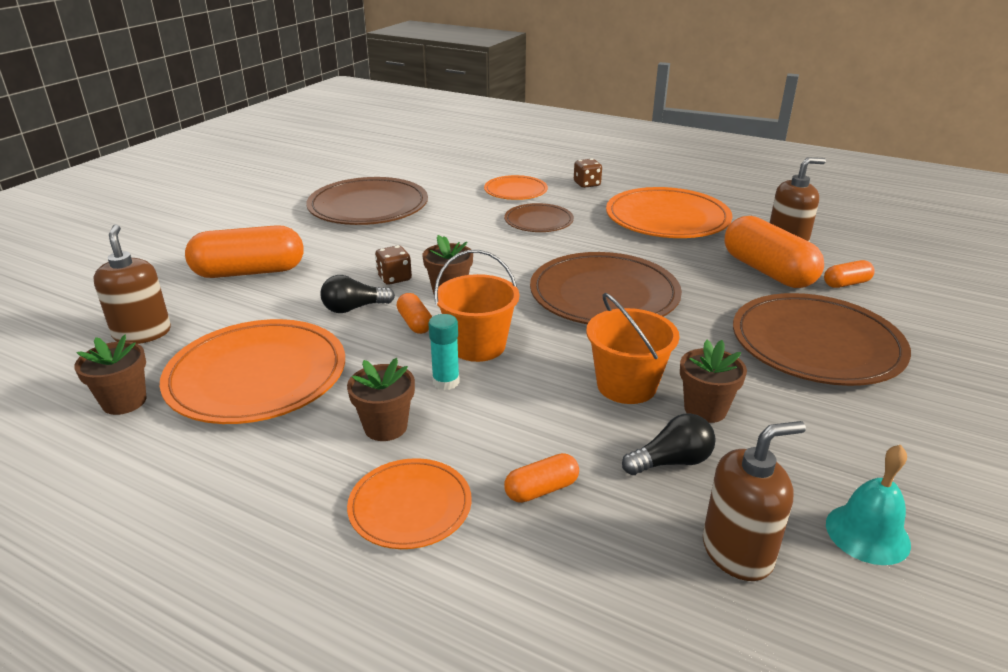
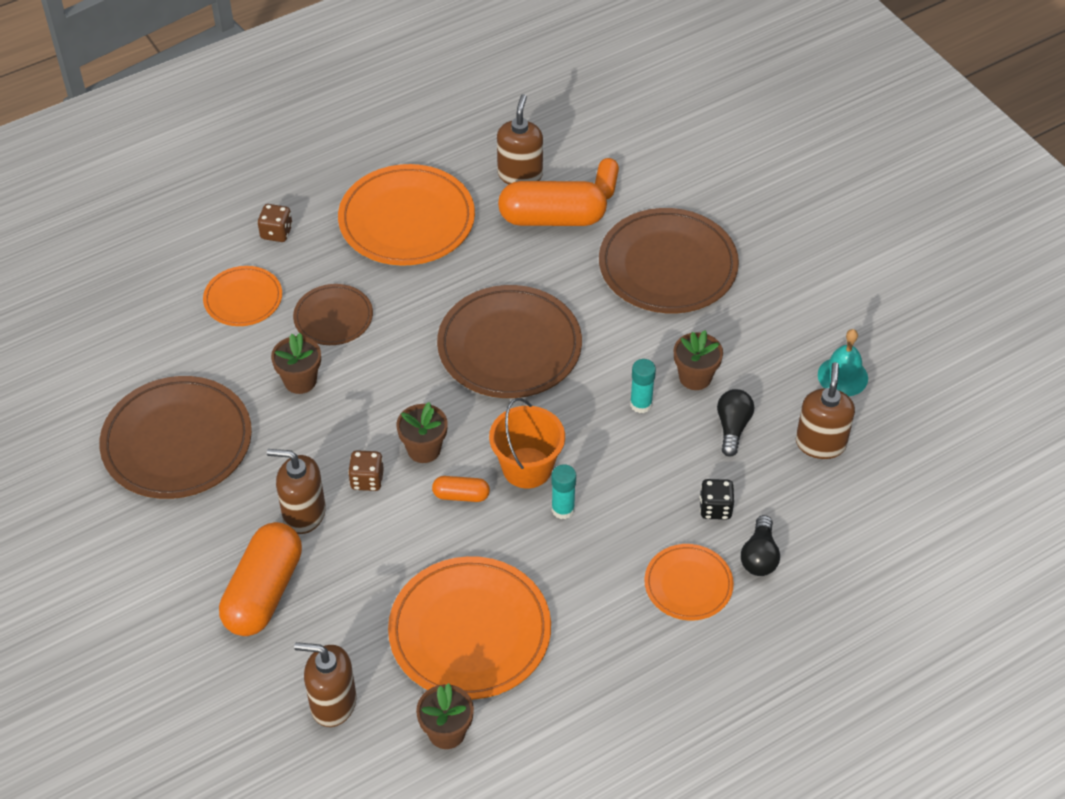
camera: 60 degrees left, 20 degrees up
black light bulb [321,275,395,313] -> black light bulb moved to [741,515,780,576]
brown flower pot [347,358,415,441] -> brown flower pot moved to [271,333,321,394]
orange capsule [504,453,579,503] -> black dice [699,479,734,520]
orange bucket [586,293,679,404] -> turquoise glue stick [630,359,656,413]
none -> brown soap dispenser [267,449,326,534]

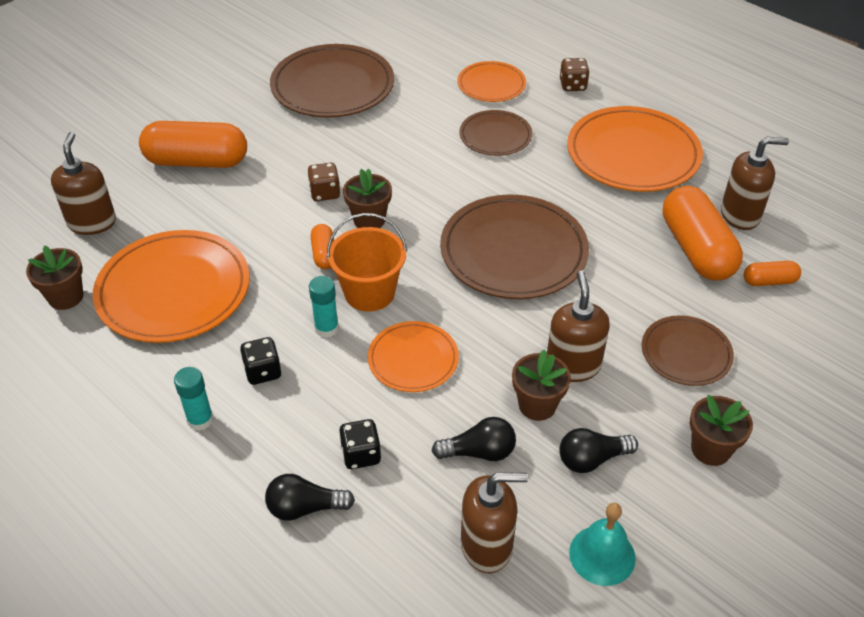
camera: 75 degrees right, 5 degrees down
brown soap dispenser [267,449,326,534] -> brown soap dispenser moved to [547,271,610,382]
brown flower pot [271,333,321,394] -> brown flower pot moved to [690,395,753,466]
brown plate [599,208,739,313] -> brown plate [642,315,734,386], size x0.56
turquoise glue stick [630,359,656,413] -> turquoise glue stick moved to [174,367,214,431]
orange plate [644,544,734,621] -> orange plate moved to [368,321,459,392]
none -> black dice [240,337,282,385]
none -> black light bulb [559,428,638,473]

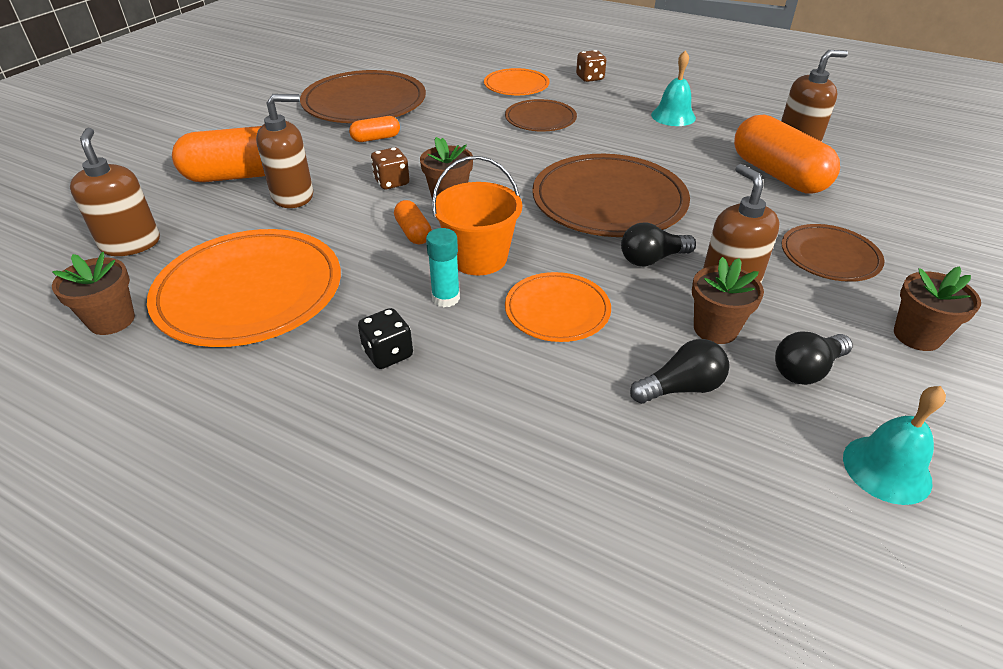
camera: 15 degrees left, 5 degrees down
turquoise glue stick [174,367,214,431] -> none
black light bulb [265,474,355,521] -> black light bulb moved to [621,222,696,266]
black dice [339,419,381,469] -> none
brown soap dispenser [461,473,528,573] -> brown soap dispenser moved to [256,94,313,208]
orange plate [567,106,703,192] -> turquoise bell [651,50,696,126]
orange capsule [744,261,801,286] -> orange capsule moved to [349,116,400,142]

